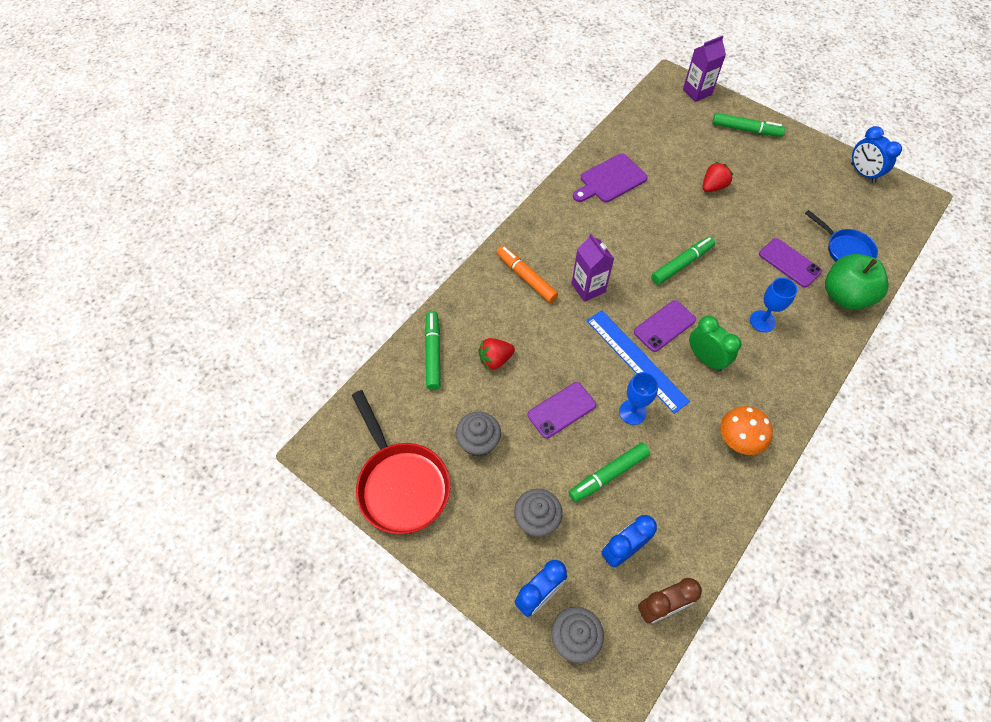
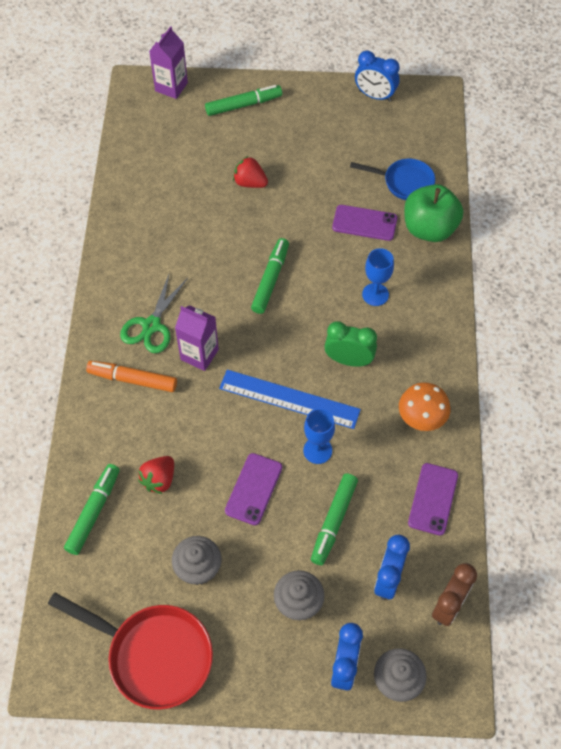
camera: 35 degrees left, 0 degrees up
green marker [425,311,441,390] -> green marker turned 60 degrees clockwise [64,464,120,555]
purple cutting board [573,153,648,202] -> none
purple phone [634,300,696,352] -> purple phone moved to [408,463,458,536]
red strawberry [703,162,733,192] -> red strawberry turned 75 degrees counterclockwise [233,156,268,188]
none -> green scissors [120,272,188,353]

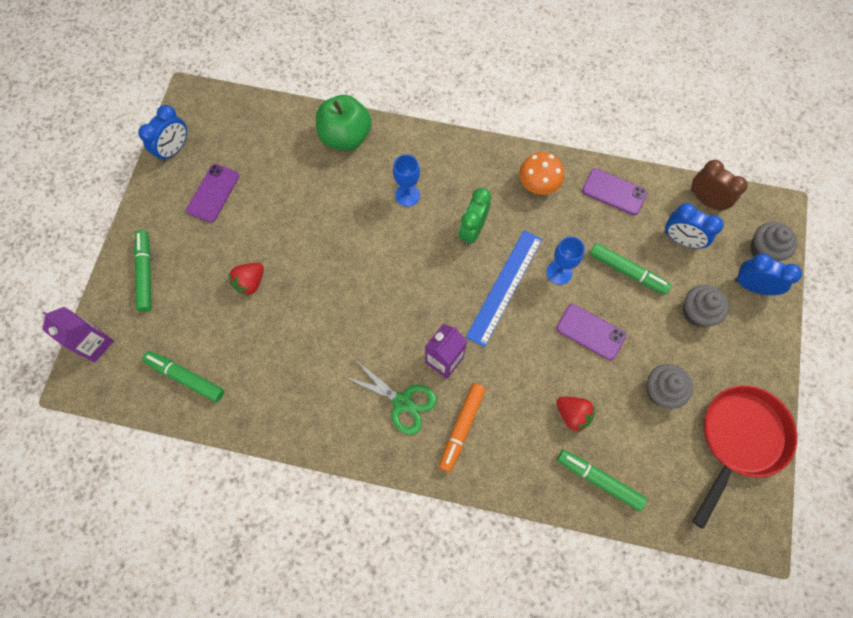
camera: 80 degrees left, 10 degrees up
green marker [251,238,289,314] -> green marker moved to [142,351,224,402]
purple phone [332,205,397,241] -> purple phone moved to [186,164,239,222]
blue pan [350,159,435,200] -> none

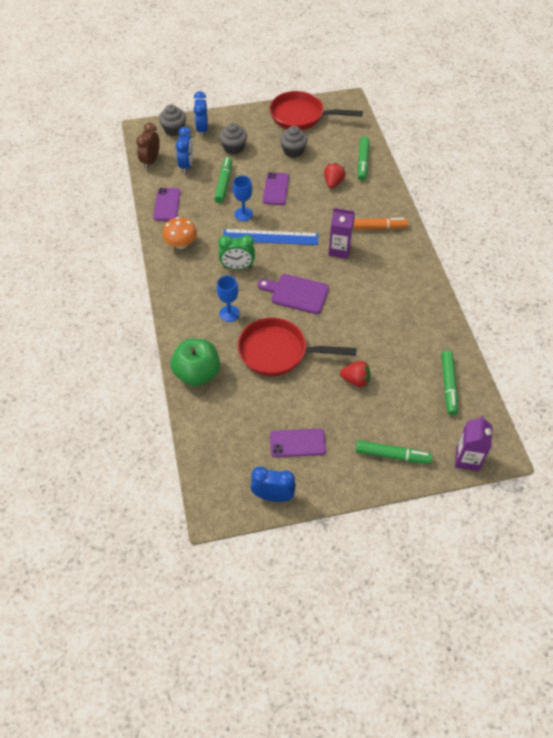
camera: 115 degrees left, 15 degrees down
green marker [134,230,152,312] -> green marker turned 135 degrees counterclockwise [356,440,432,464]
green scissors [345,360,437,435] -> none
none -> red pan [238,317,357,376]
none -> purple cutting board [258,274,329,314]

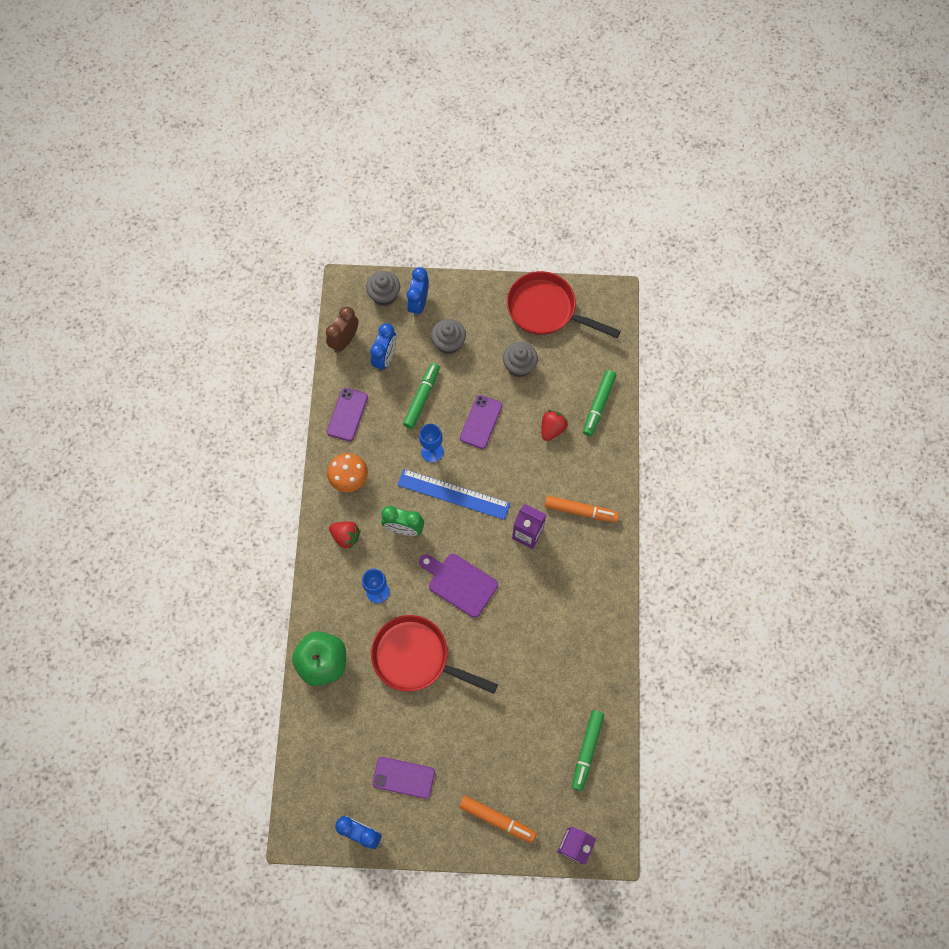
camera: 15 degrees right, 15 degrees up
red strawberry [340,361,371,387] -> red strawberry moved to [329,521,361,549]
green marker [356,440,432,464] -> orange marker [459,796,536,843]

